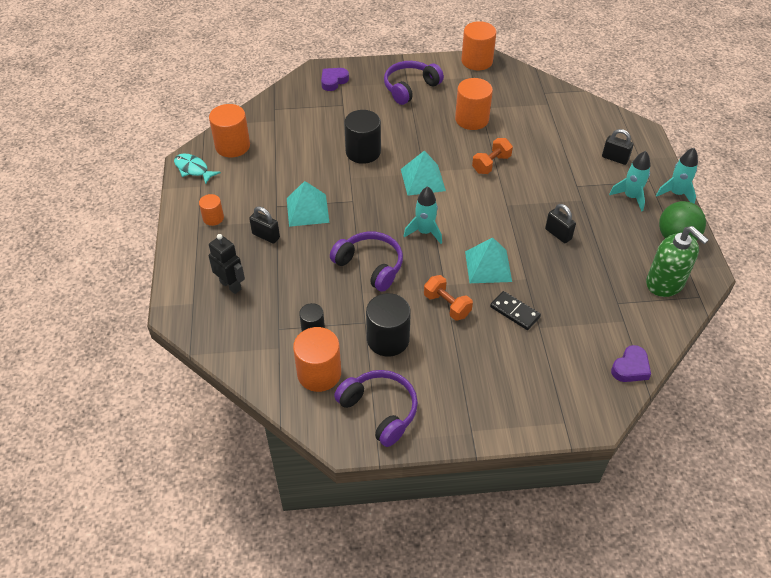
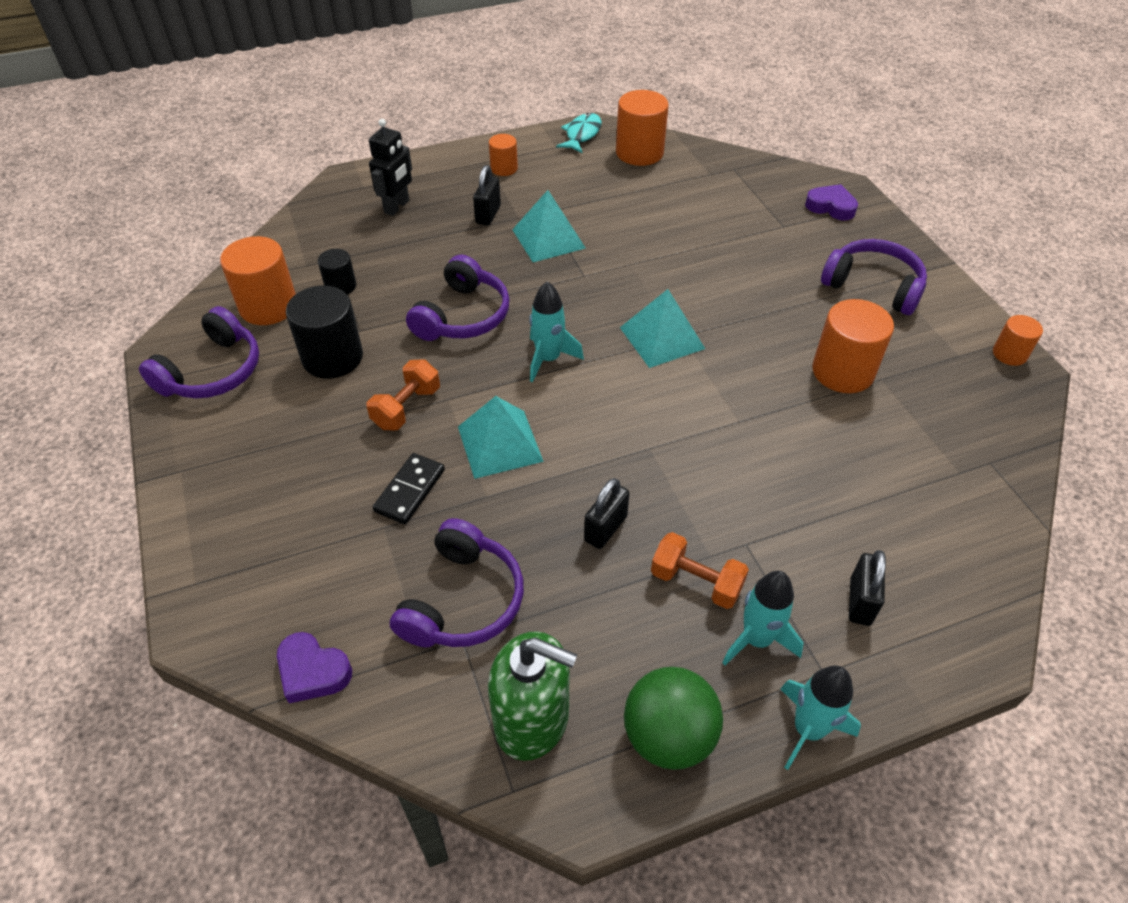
camera: 75 degrees right, 0 degrees up
black cylinder [344,110,381,164] -> none
orange cylinder [461,21,496,71] -> orange cylinder [993,315,1043,366], size x0.56
orange dumbbell [472,138,513,174] -> orange dumbbell moved to [651,532,749,609]
green soap dispenser [646,226,709,297] -> green soap dispenser turned 105 degrees counterclockwise [488,631,577,761]
none -> purple headphones [390,518,524,647]

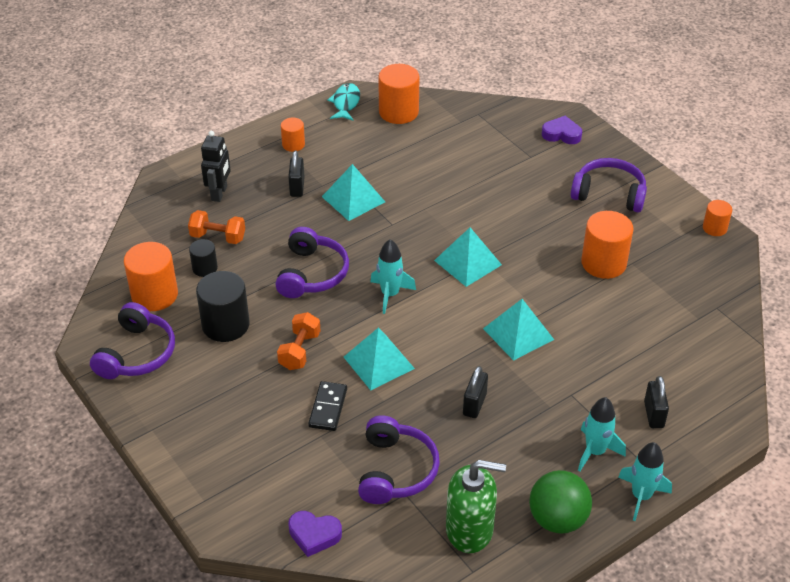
camera: 15 degrees left, 5 degrees down
orange dumbbell [651,532,749,609] -> orange dumbbell moved to [188,210,245,244]
none -> turquoise pyramid [483,299,554,361]

